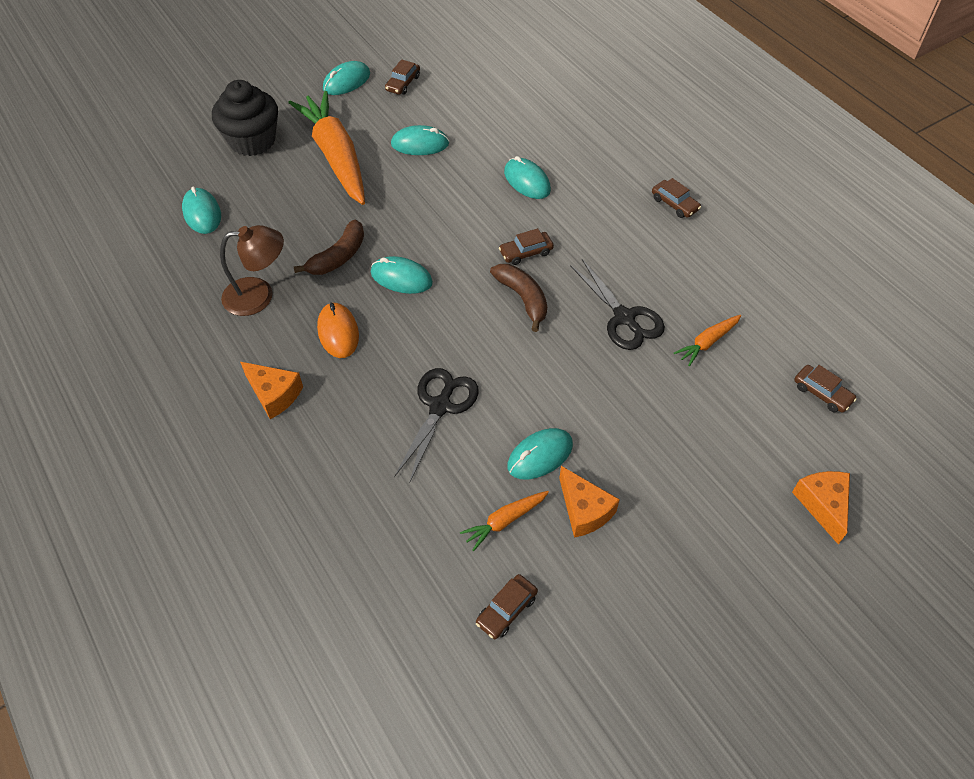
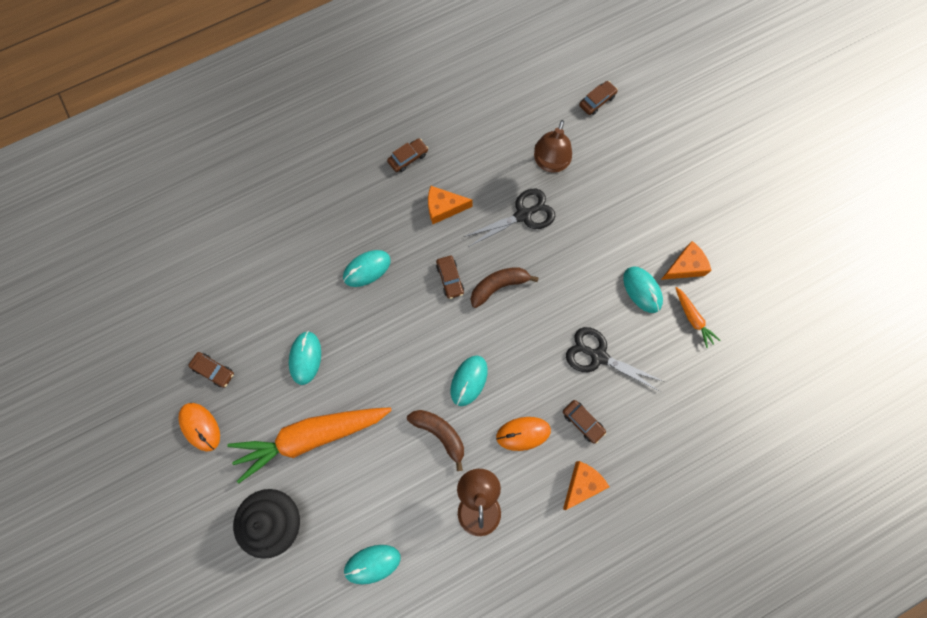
camera: 85 degrees left, 20 degrees up
turquoise mouse [323,61,370,95] -> orange mouse [178,403,220,451]
brown car [476,574,538,639] -> brown car moved to [563,400,606,444]
orange carrot [674,315,741,366] -> brown lamp [534,120,572,173]
orange cheese [792,471,850,544] -> orange cheese moved to [428,186,473,224]

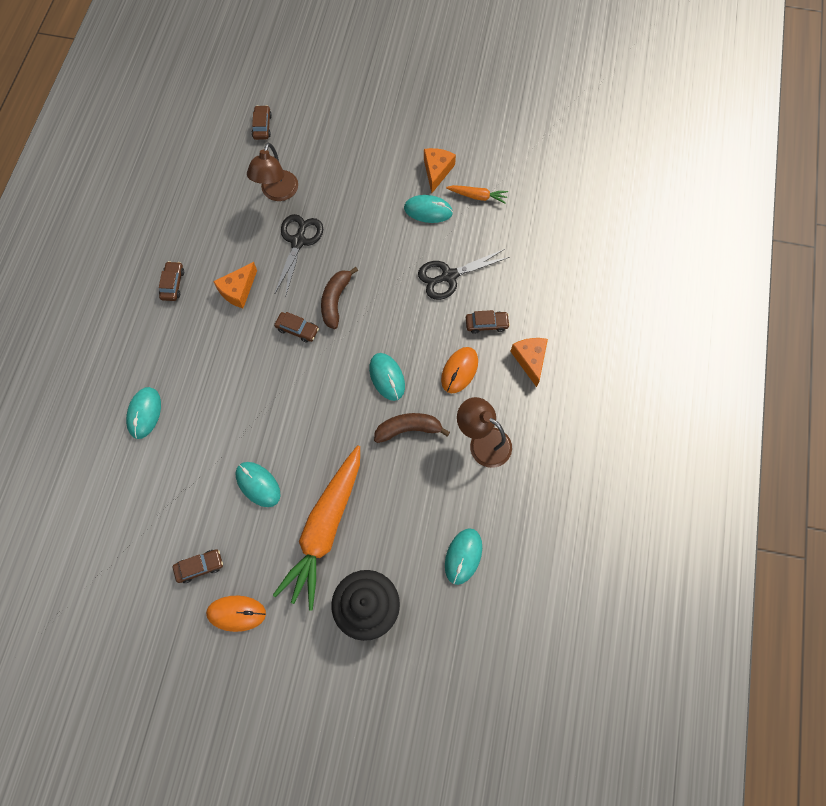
camera: 50 degrees left, 5 degrees down
turquoise mouse [343,250,391,287] -> turquoise mouse moved to [126,387,161,439]
brown lamp [534,120,572,173] -> brown lamp turned 45 degrees clockwise [247,142,298,201]

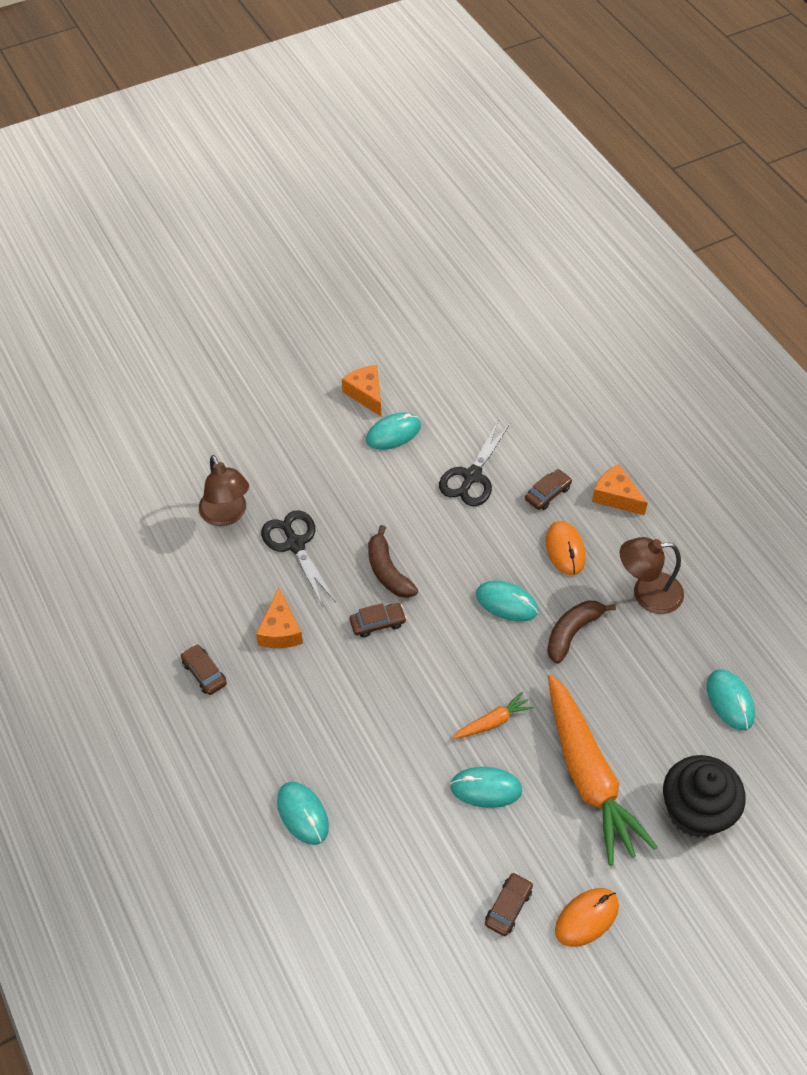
camera: 40 degrees left, 15 degrees down
brown car [252,105,272,140] -> none
orange carrot [446,185,508,204] -> orange carrot moved to [452,692,534,739]

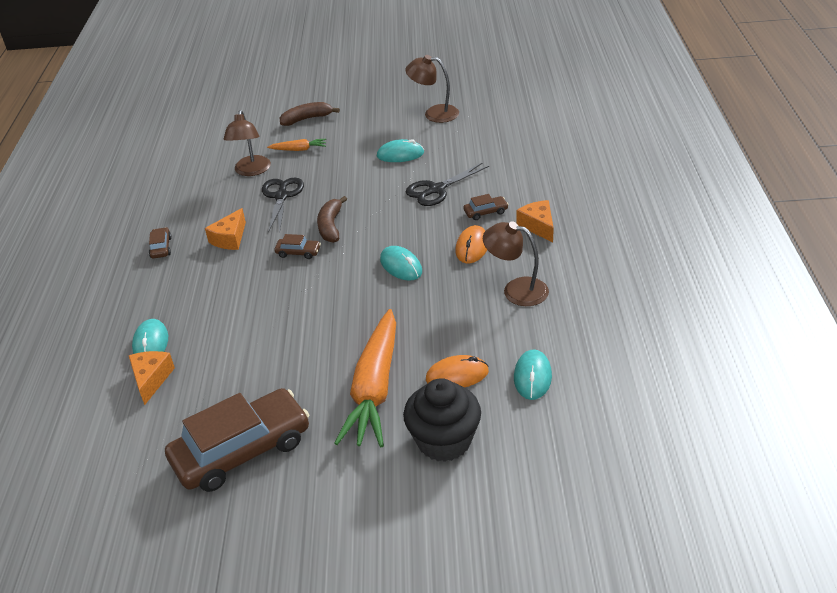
camera: 30 degrees right, 15 degrees down
orange cheese [342,365,381,416] -> orange cheese moved to [129,351,175,405]
turquoise mouse [450,767,522,808] -> none
orange carrot [452,692,534,739] -> orange carrot moved to [267,139,326,151]
brown car [485,872,533,936] -> brown car [165,388,310,492], size x2.46
brown banana [547,600,616,664] -> brown banana moved to [280,102,340,126]
orange mouse [555,888,619,947] -> orange mouse moved to [426,355,489,387]
none -> brown lamp [405,55,459,123]

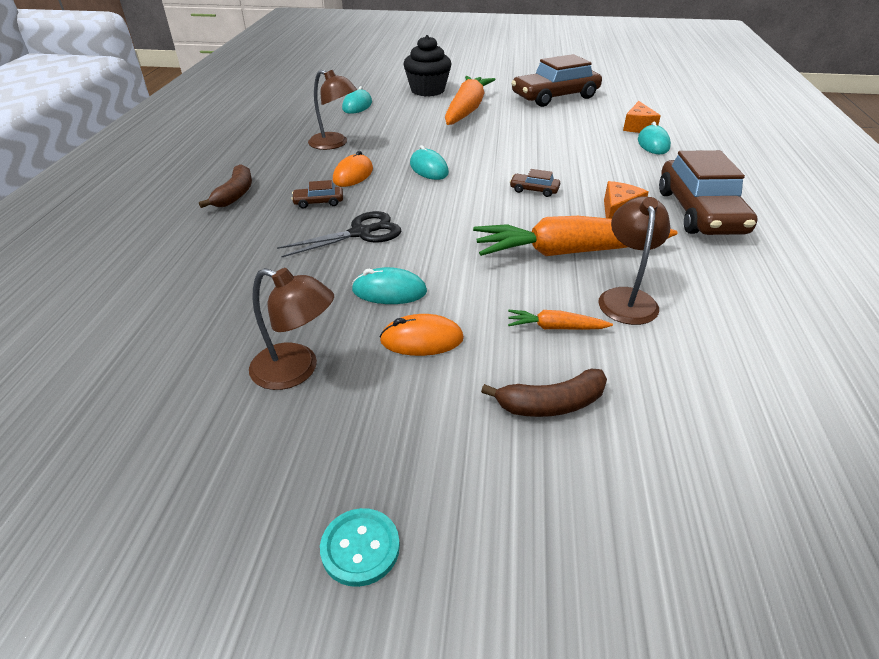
camera: 175 degrees left, 0 degrees up
brown car [149,227,172,259] -> brown car [659,150,758,235], size x2.46
black scissors [262,178,304,233] -> orange carrot [473,216,678,256]
brown banana [317,196,347,243] -> brown banana moved to [199,164,252,208]
orange mouse [426,355,489,387] -> orange mouse moved to [380,314,464,356]
orange cheese [517,200,554,243] -> none
none -> turquoise button [320,508,400,587]

